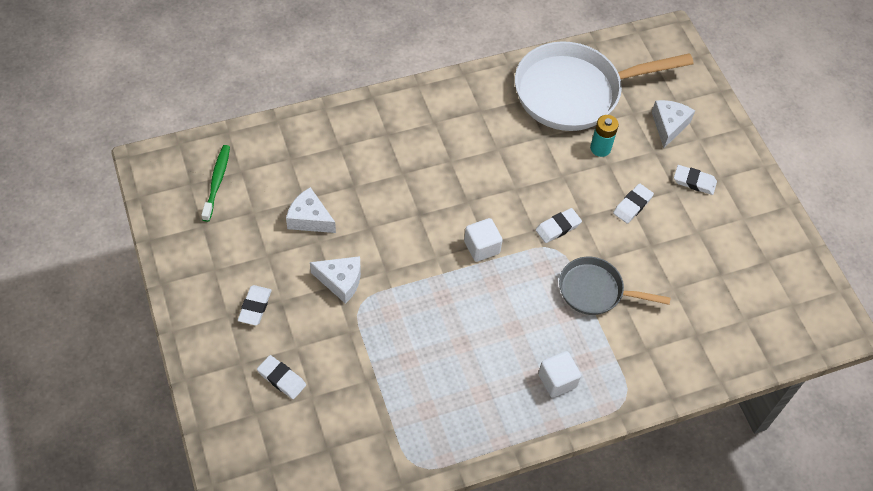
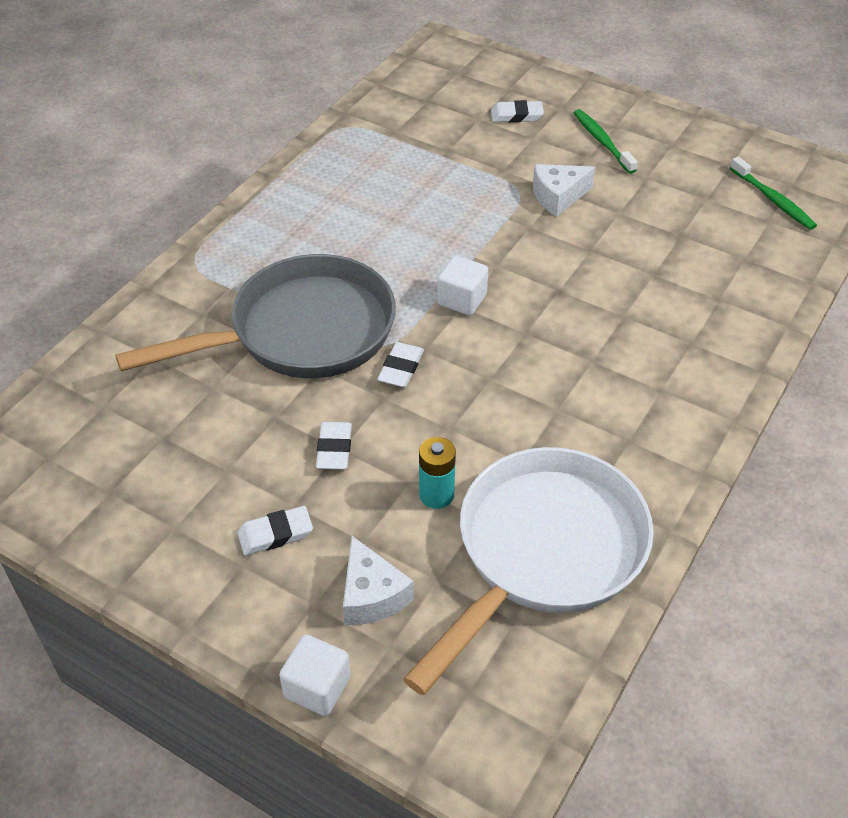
camera: 145 degrees right, 10 degrees down
white eraser [238,285,272,325] -> green toothbrush [574,109,638,174]
white cheese [286,187,336,233] -> none
white cube [538,351,581,398] -> white cube moved to [279,634,350,716]
grey pan [559,257,671,315] -> grey pan [115,254,396,378], size x1.83

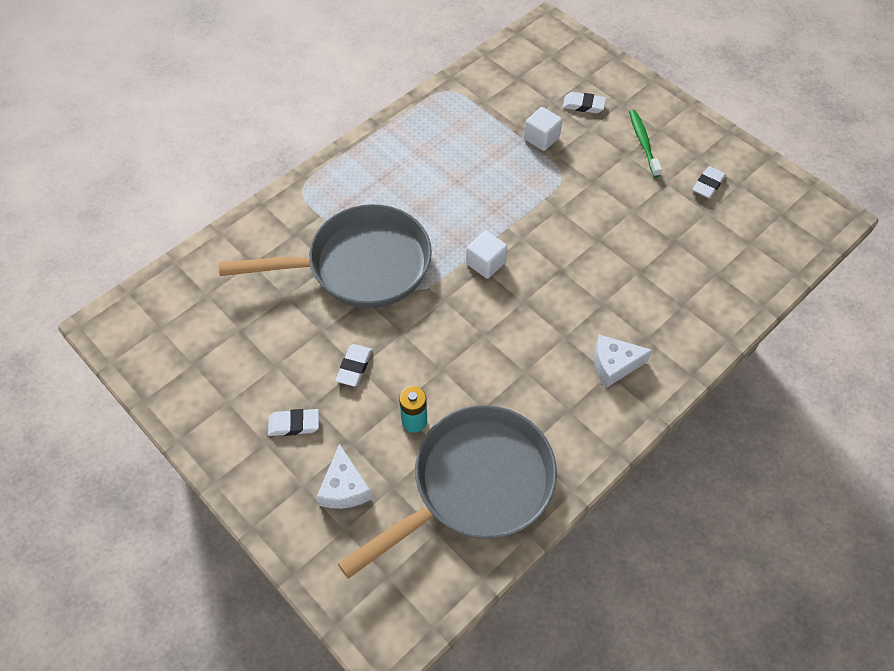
camera: 15 degrees right, 10 degrees up
white cube [279,634,350,716] -> white cube moved to [524,107,562,151]
white eraser [377,342,424,388] -> white eraser moved to [692,166,726,199]
white pan [403,447,654,695] -> grey pan [338,405,557,579]
white cheese [533,164,595,217] -> white cheese moved to [594,335,653,388]
green toothbrush [730,157,817,230] -> none

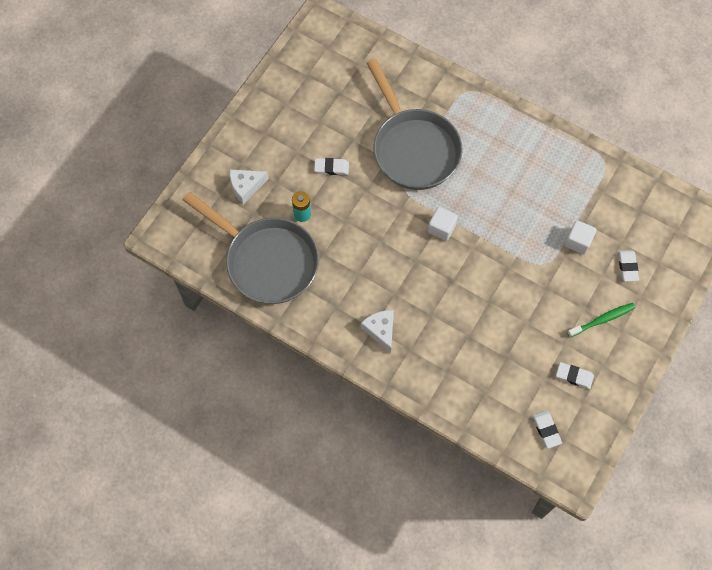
camera: 75 degrees right, 10 degrees up
white eraser [268,409,319,436] -> white eraser moved to [532,411,562,448]

